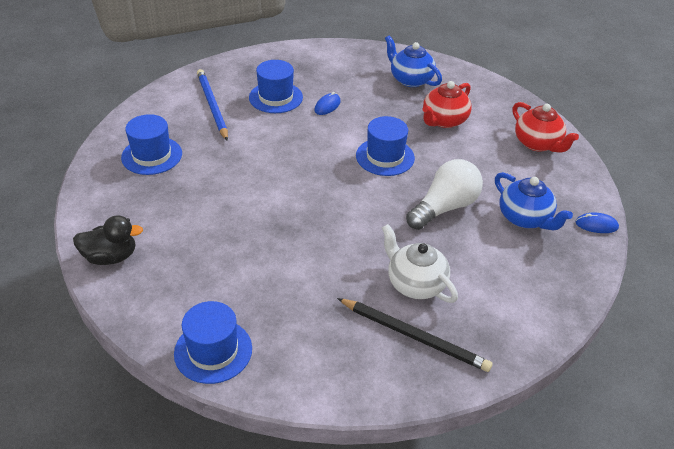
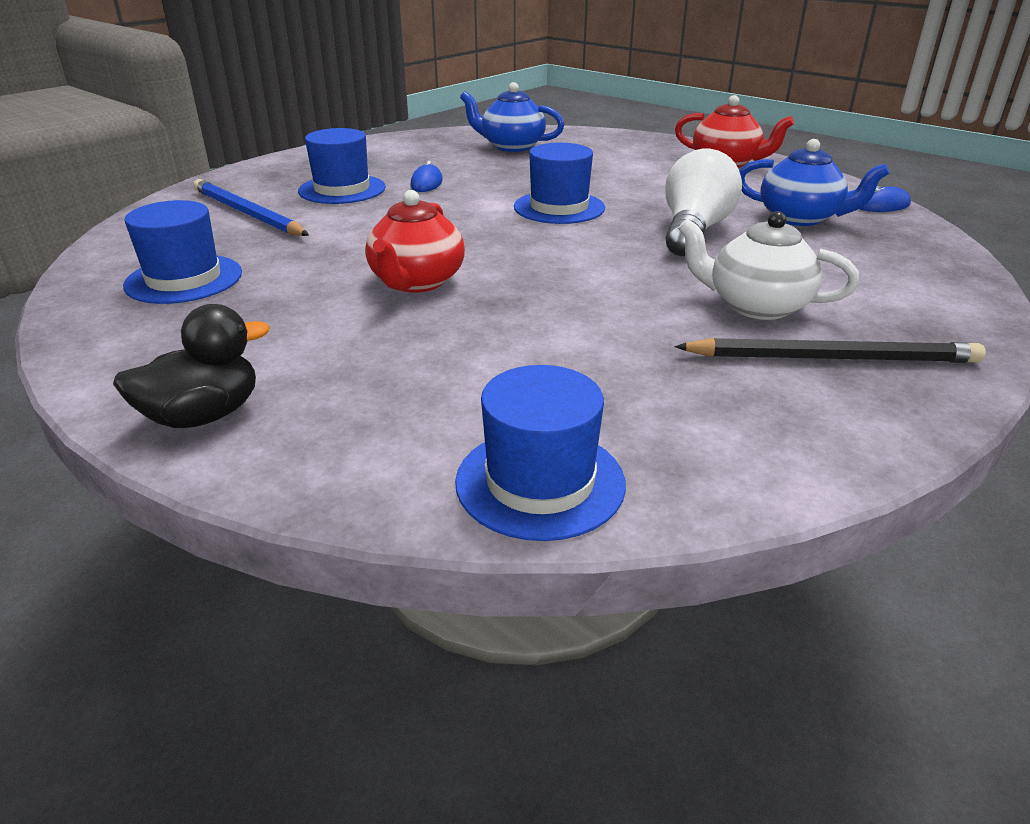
camera: 25 degrees left, 10 degrees down
red teapot [422,81,472,128] -> red teapot moved to [365,190,465,293]

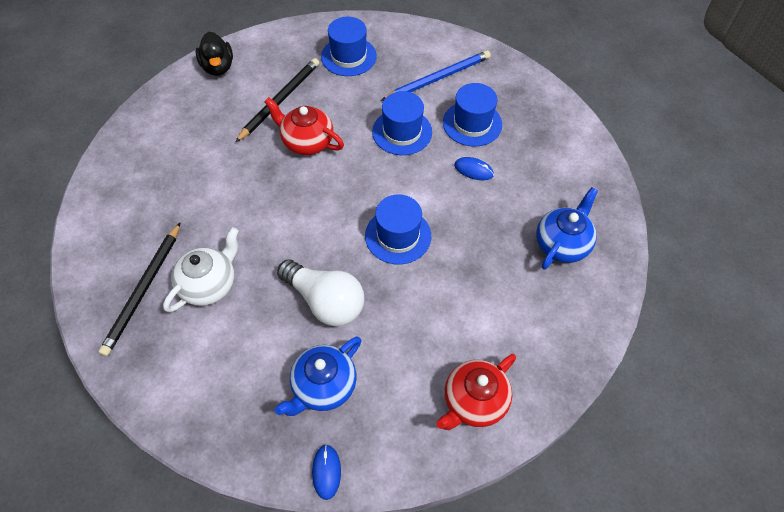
camera: 105 degrees right, 25 degrees up
blue hat [455,365,626,541] -> blue hat moved to [372,91,432,155]
none -> black pencil [235,58,319,142]

